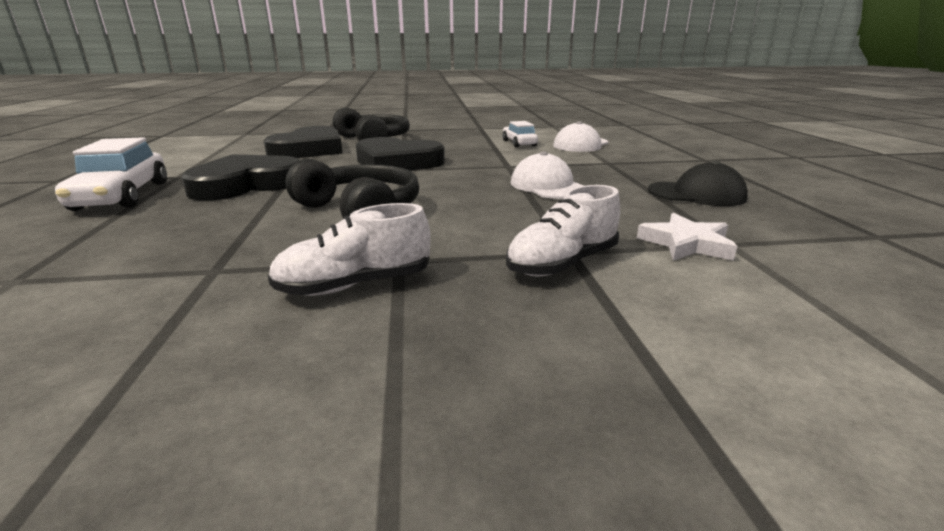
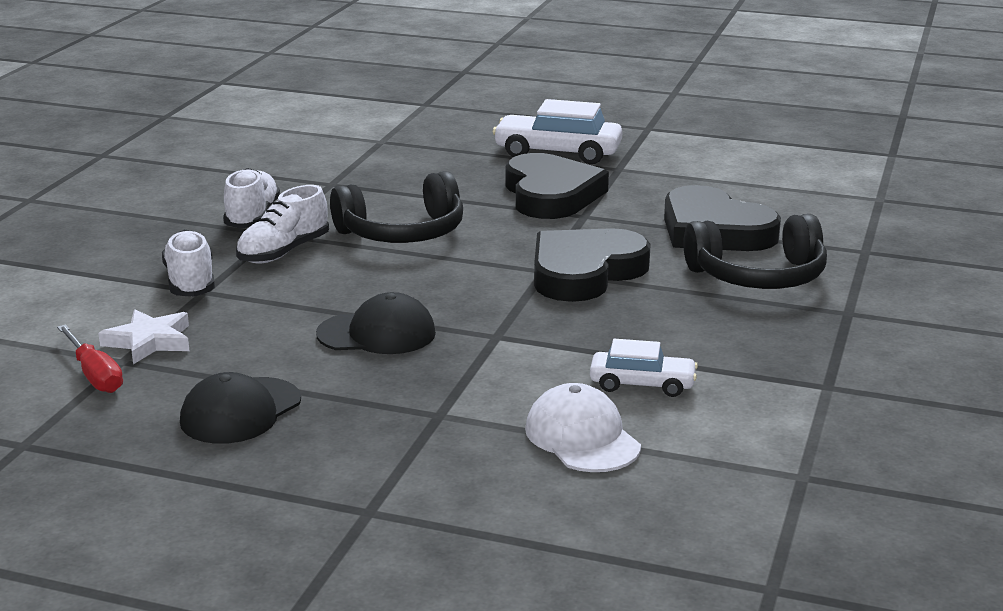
camera: 115 degrees right, 0 degrees up
white cap [511,151,584,199] -> black cap [316,292,436,354]
none -> red screwdriver [57,325,123,393]
none -> white shoe [236,185,329,264]

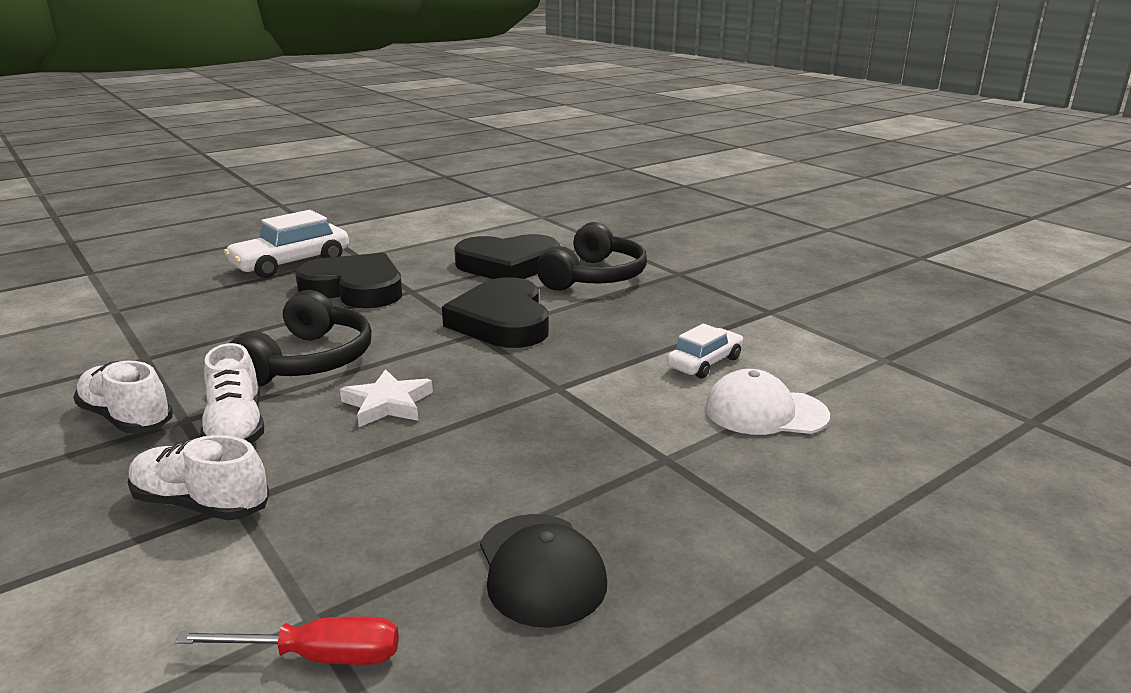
camera: 55 degrees left, 0 degrees up
white star [98,309,189,364] -> white star moved to [340,369,433,427]
black cap [316,292,436,354] -> none

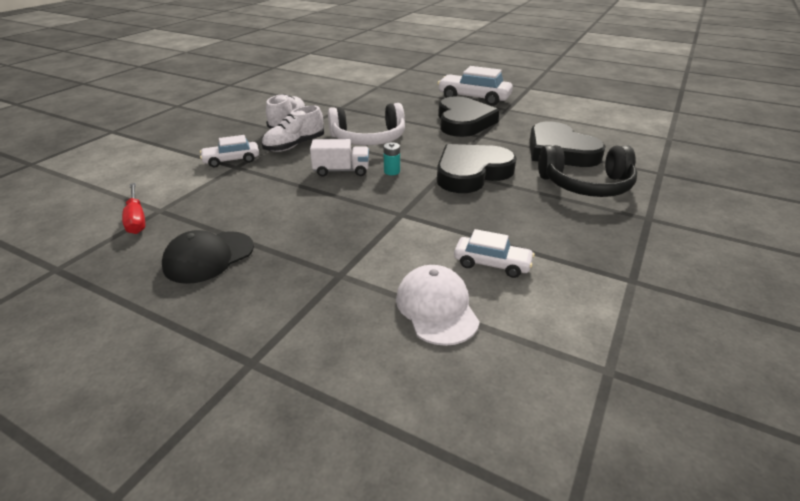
camera: 65 degrees right, 10 degrees up
white shoe [128,435,269,521] -> white car [200,135,259,167]
black headphones [229,290,372,387] -> white headphones [328,103,405,145]
white star [340,369,433,427] -> white truck [310,139,369,177]
none -> turquoise battery [383,142,400,175]

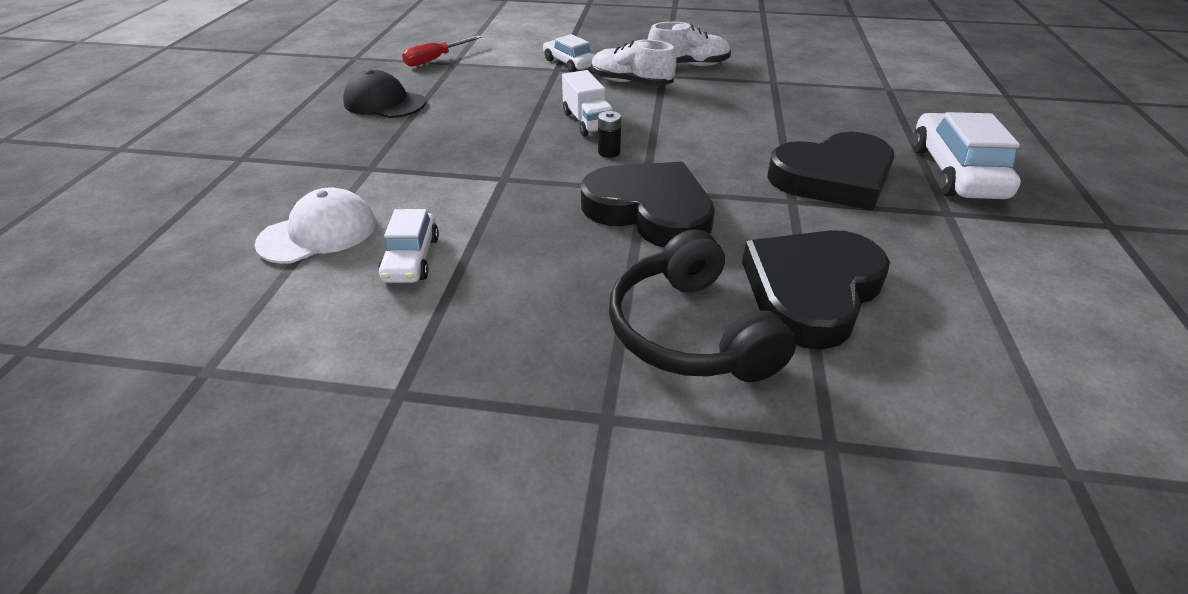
camera: 70 degrees right, 5 degrees up
white headphones [328,103,405,145] -> none
turquoise battery [383,142,400,175] -> black battery [598,111,621,158]

